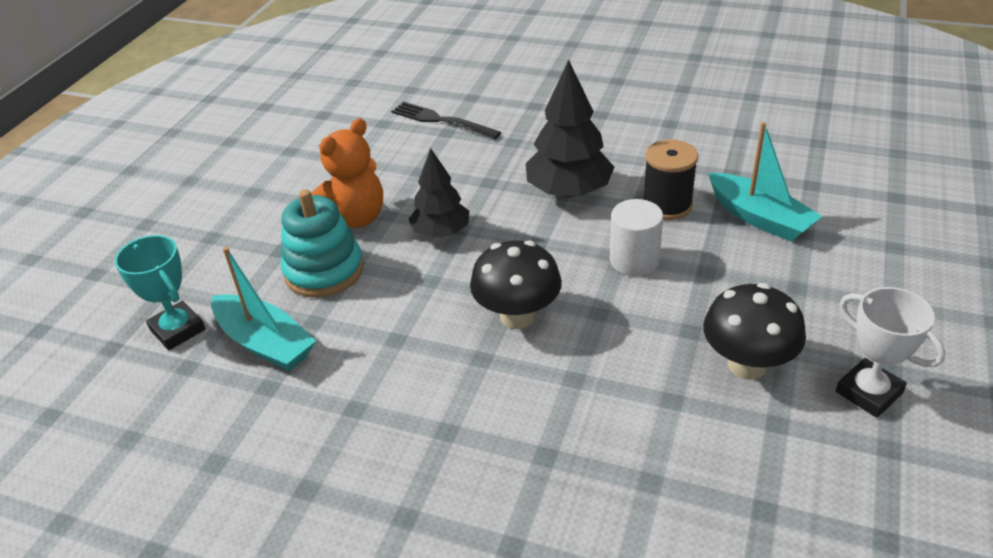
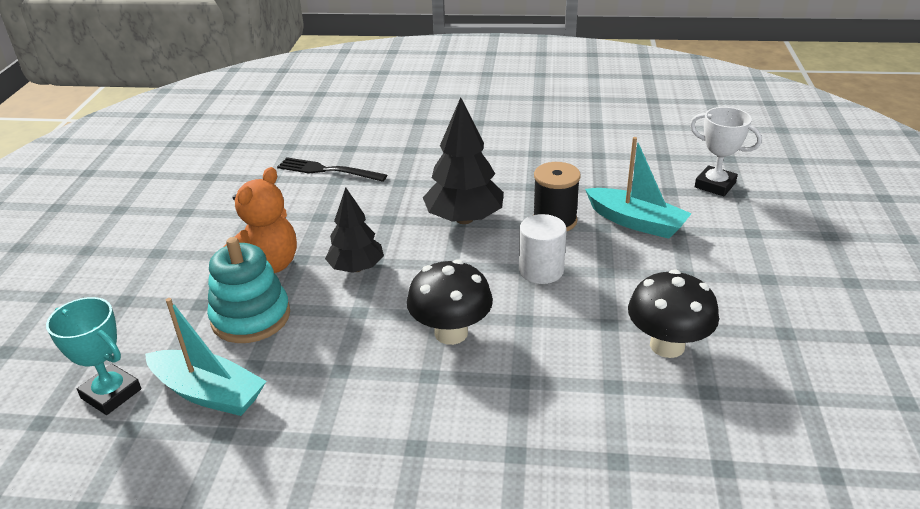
camera: 15 degrees left, 5 degrees down
white trophy [836,287,946,418] -> white trophy moved to [690,107,762,196]

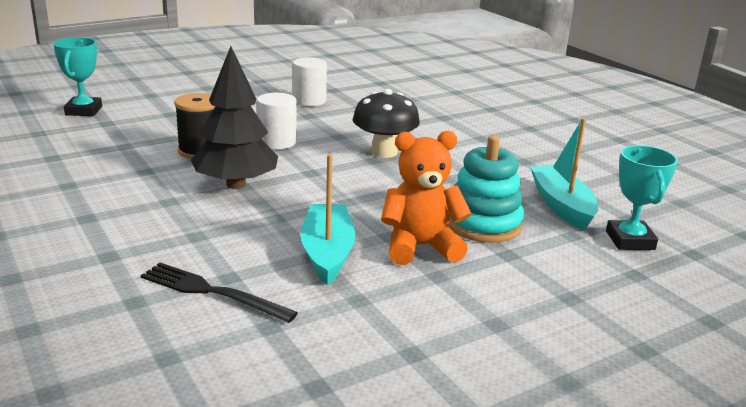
camera: 130 degrees left, 10 degrees down
black fork [277,157,387,182] -> black fork turned 135 degrees clockwise [141,263,298,323]
black tree [325,187,384,273] -> none
turquoise boat [585,137,692,239] -> turquoise boat moved to [300,154,356,285]
black mushroom [628,269,719,358] -> white cylinder [293,57,327,106]
white trophy [690,107,762,196] -> turquoise trophy [53,37,102,116]

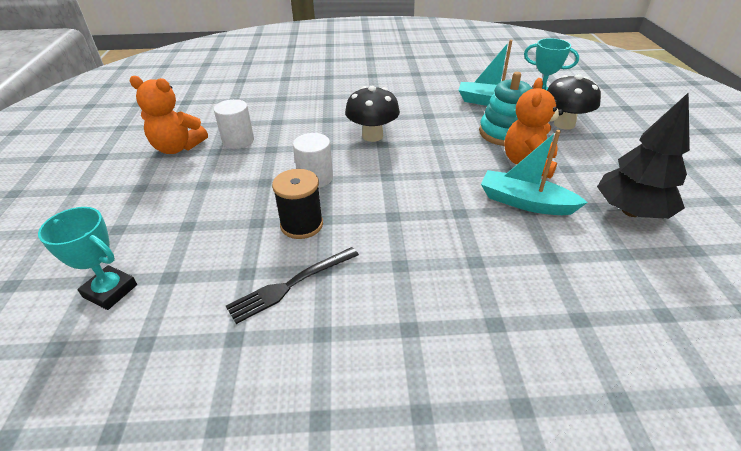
camera: 60 degrees left, 15 degrees up
black fork [141,263,298,323] -> black fork moved to [226,247,359,324]
black tree [191,46,278,189] -> black tree moved to [597,92,690,219]
none -> orange teddy bear [129,76,208,154]
none -> black mushroom [547,74,601,130]

